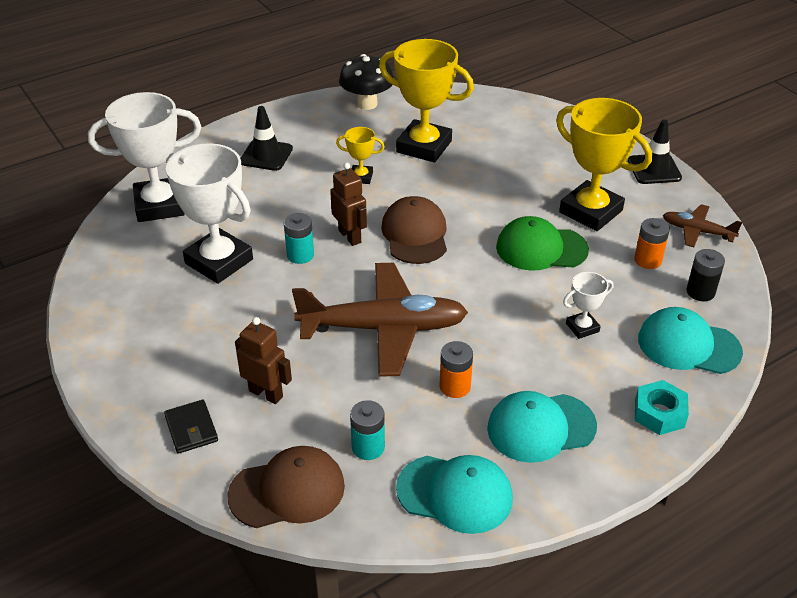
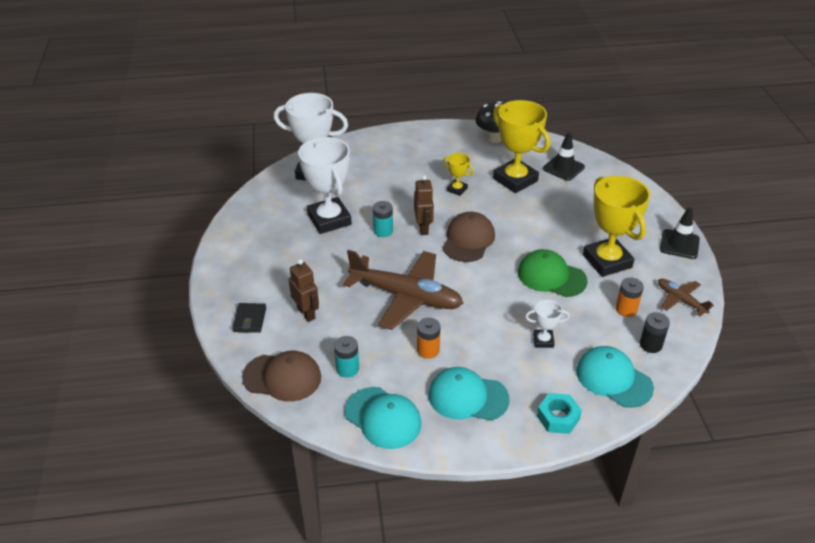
camera: 25 degrees right, 0 degrees up
black traffic cone [240,106,293,171] -> black traffic cone moved to [543,132,585,181]

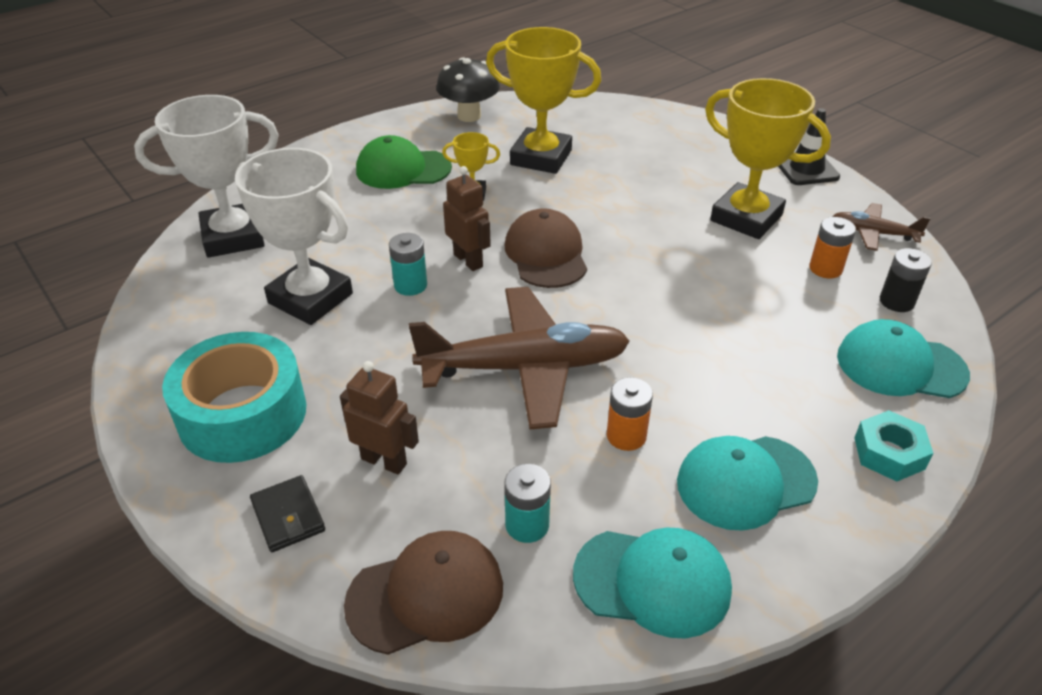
camera: 30 degrees left, 0 degrees up
green cap [518,249,588,297] -> green cap moved to [356,135,452,189]
white trophy [525,300,570,348] -> none
black traffic cone [543,132,585,181] -> none
none -> turquoise tape [162,332,306,463]

